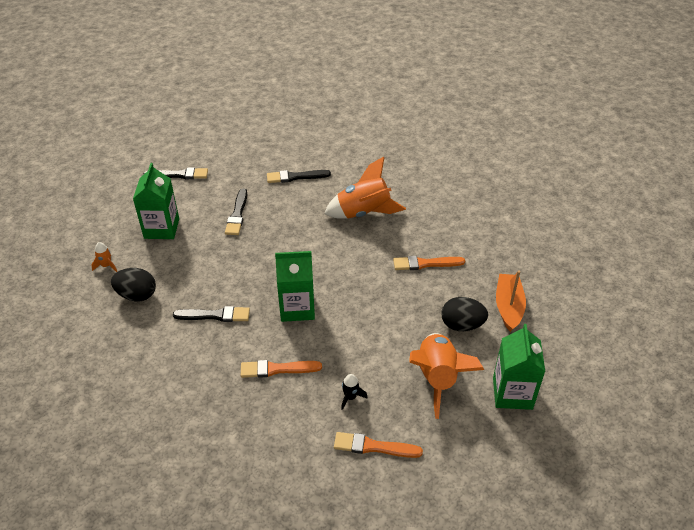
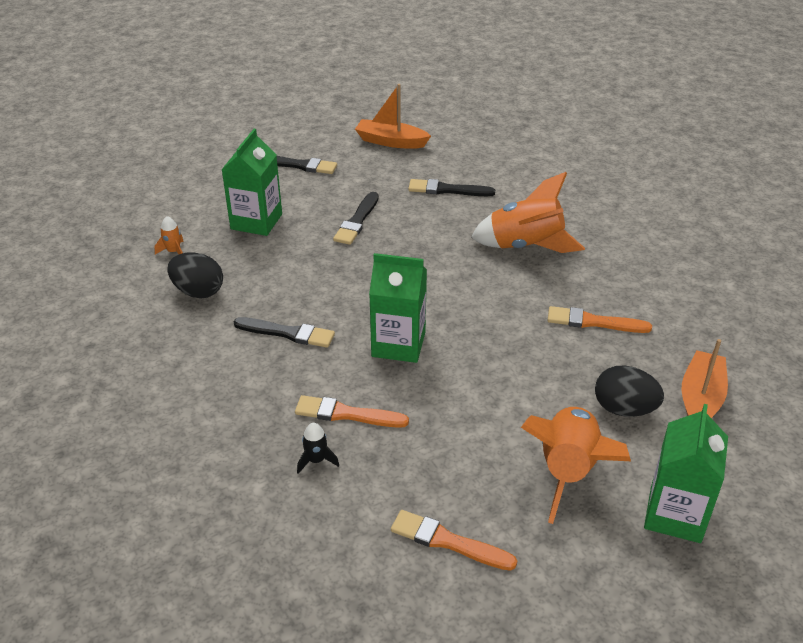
camera: 15 degrees right, 5 degrees down
black rocket [341,374,368,410] -> black rocket moved to [297,423,339,474]
none -> orange boat [355,84,431,148]

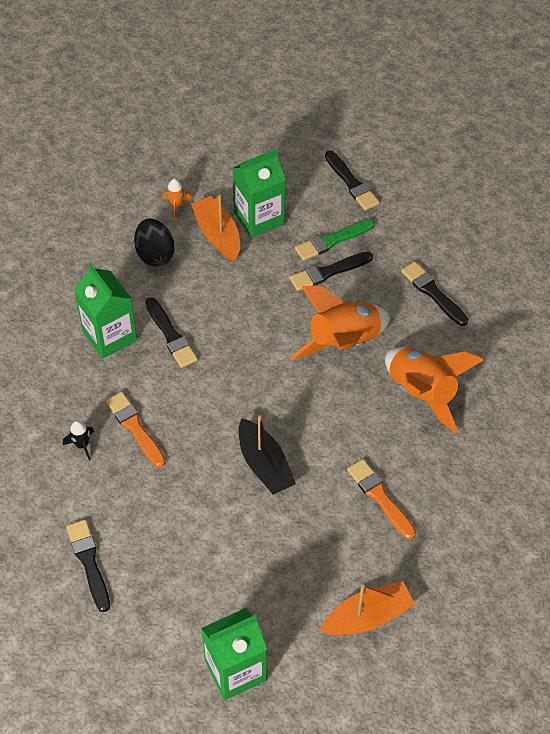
camera: 45 degrees right, 15 degrees up
orange boat [355,84,431,148] -> orange boat moved to [191,194,240,261]
green carton [369,253,427,363] -> green carton moved to [74,263,137,359]
orange brush [391,510,517,571] -> black brush [66,520,110,612]
orange rocket [521,407,631,524] -> orange rocket moved to [291,286,390,359]
black egg [595,366,664,417] -> none
none -> black boat [239,415,296,495]
none -> green brush [295,219,375,261]

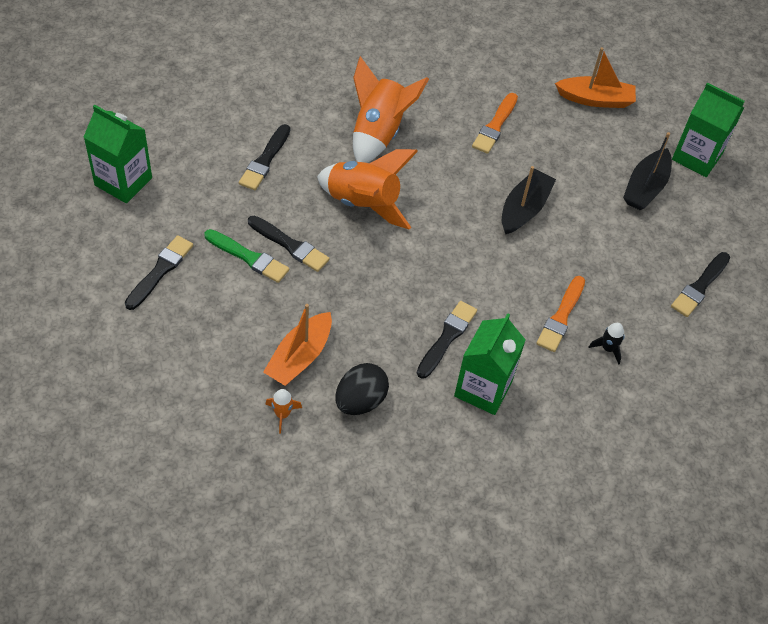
camera: 125 degrees left, 0 degrees up
green carton [233,149,285,238] -> green carton moved to [84,104,152,203]
orange boat [319,582,415,635] -> orange boat turned 150 degrees clockwise [555,47,636,108]
none -> black boat [623,132,672,210]

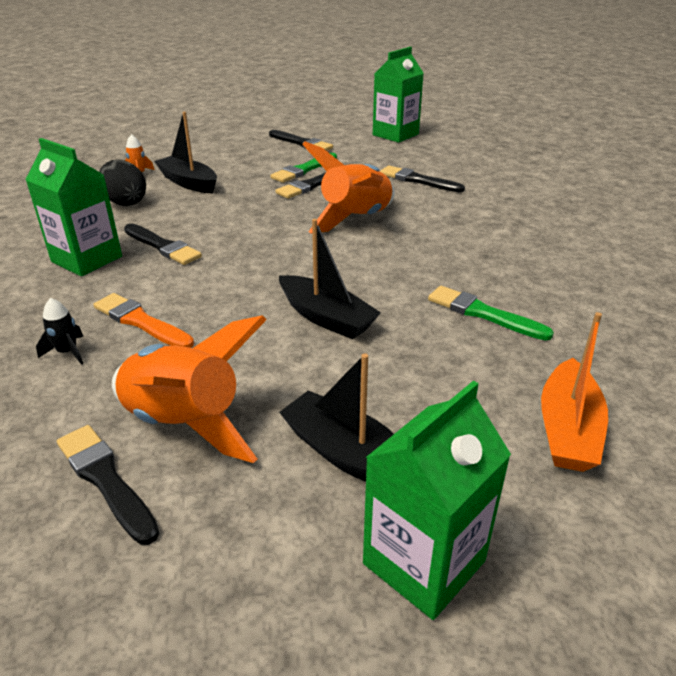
camera: 105 degrees right, 20 degrees down
orange boat [263,304,332,386] -> black boat [154,112,217,193]
orange rocket [353,56,429,163] -> orange rocket moved to [112,315,267,463]
orange brush [472,93,518,154] -> green brush [428,286,554,341]

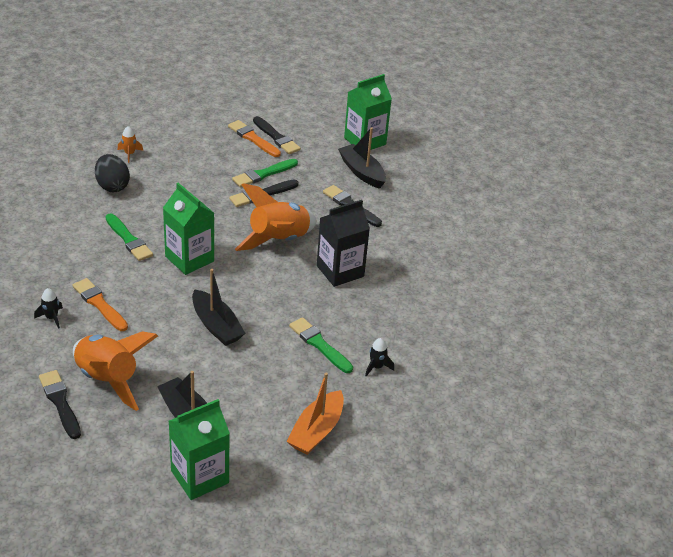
camera: 10 degrees right, 5 degrees up
green carton [25,138,122,276] -> green carton moved to [163,183,214,275]
black brush [124,224,202,265] -> green brush [105,214,153,261]
black boat [154,112,217,193] -> black boat moved to [338,127,386,189]
none -> orange brush [228,120,281,157]
none -> black carton [317,200,370,287]
none -> black rocket [365,338,394,376]

